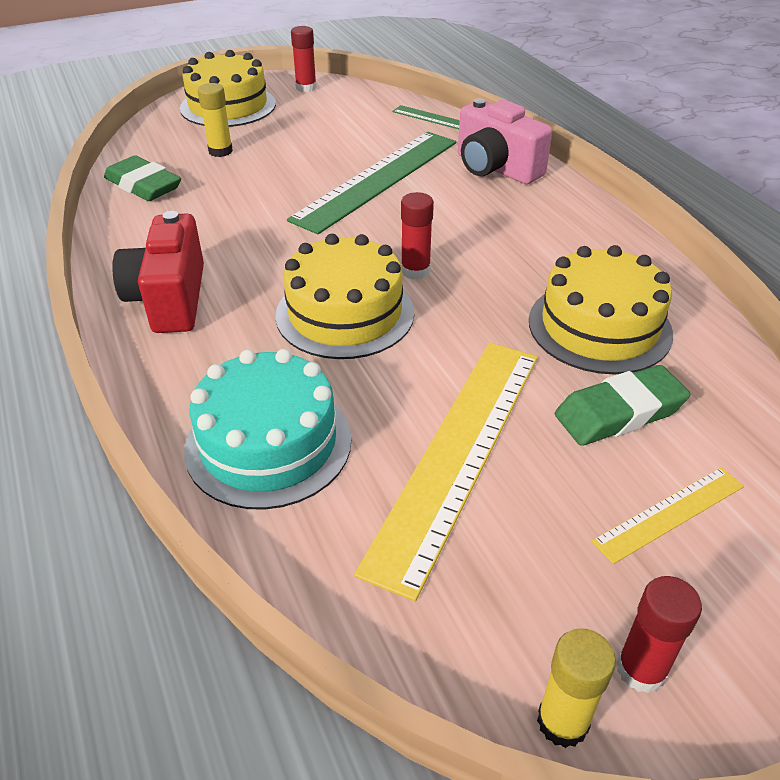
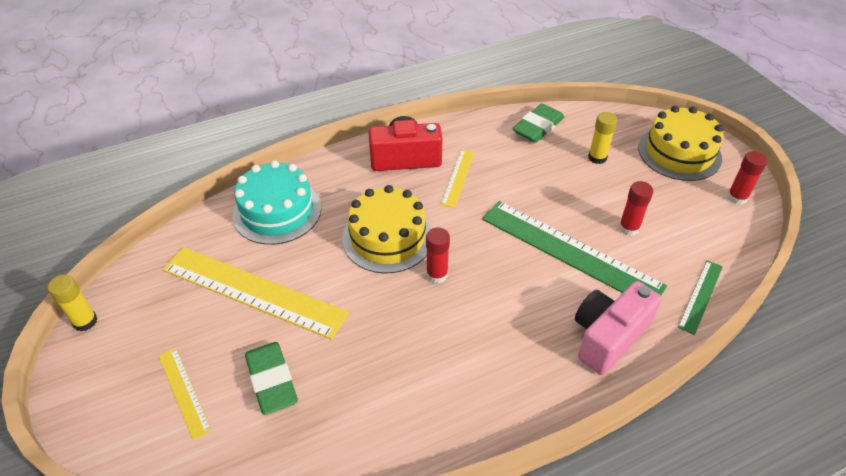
camera: 90 degrees right, 5 degrees up
yellow cake [529,245,673,374] -> none
red glue stick [617,576,702,693] -> red glue stick moved to [619,181,653,236]
none -> yellow ruler [441,149,474,208]

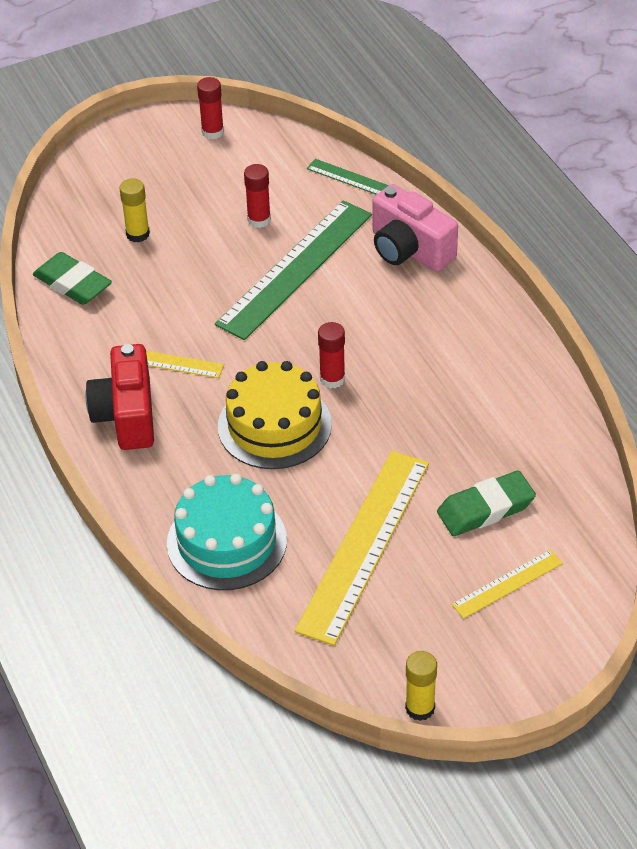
camera: 90 degrees left, 0 degrees up
yellow cake [638,106,724,181] -> none

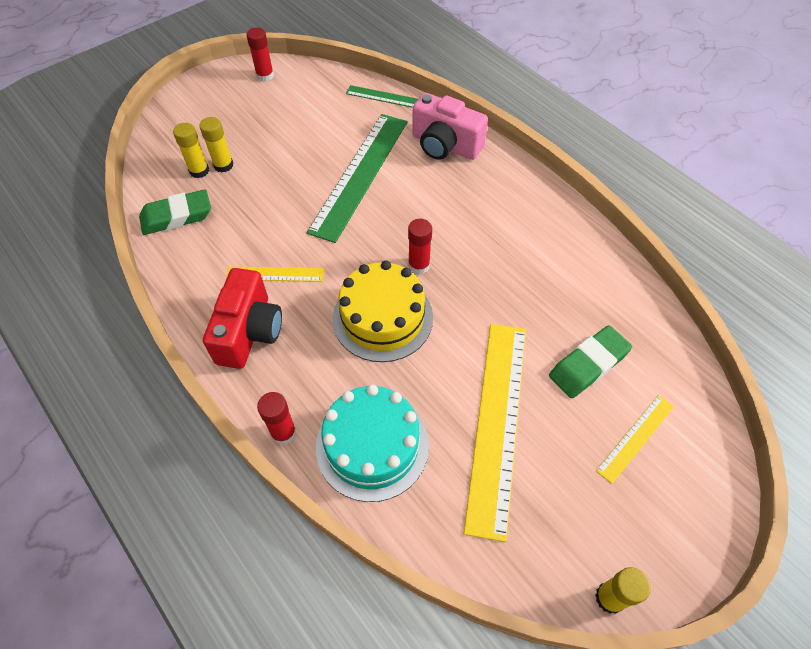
camera: 15 degrees left, 10 degrees up
green eraser [33,252,112,305] -> green eraser turned 45 degrees counterclockwise [139,189,211,235]
red camera [86,344,154,450] -> red camera turned 150 degrees counterclockwise [203,268,282,369]
red glue stick [244,164,271,228] -> red glue stick moved to [257,392,296,445]
none -> yellow glue stick [173,123,209,178]

